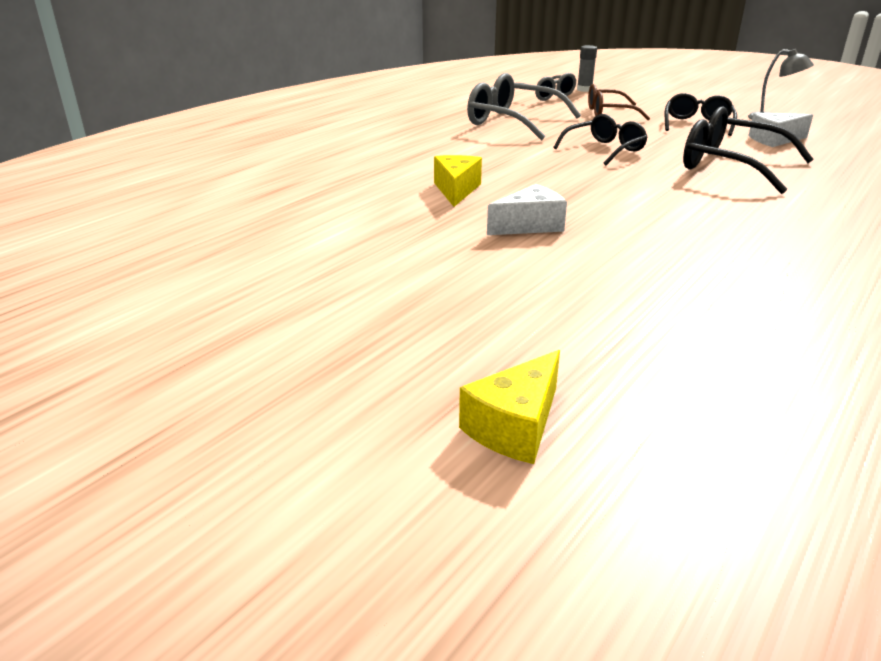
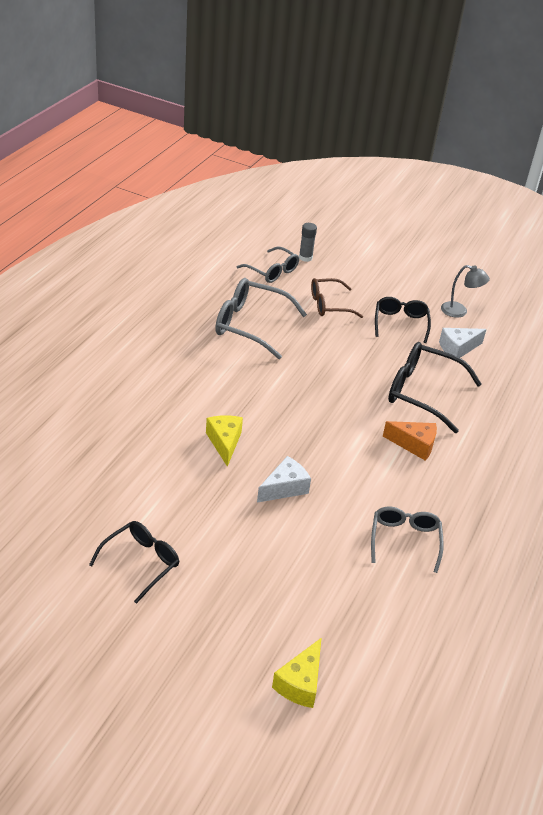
camera: 15 degrees left, 10 degrees up
black glasses [553,114,648,165] -> black glasses moved to [89,521,179,604]
none -> grey glasses [371,506,444,573]
none -> orange cheese [383,421,437,461]

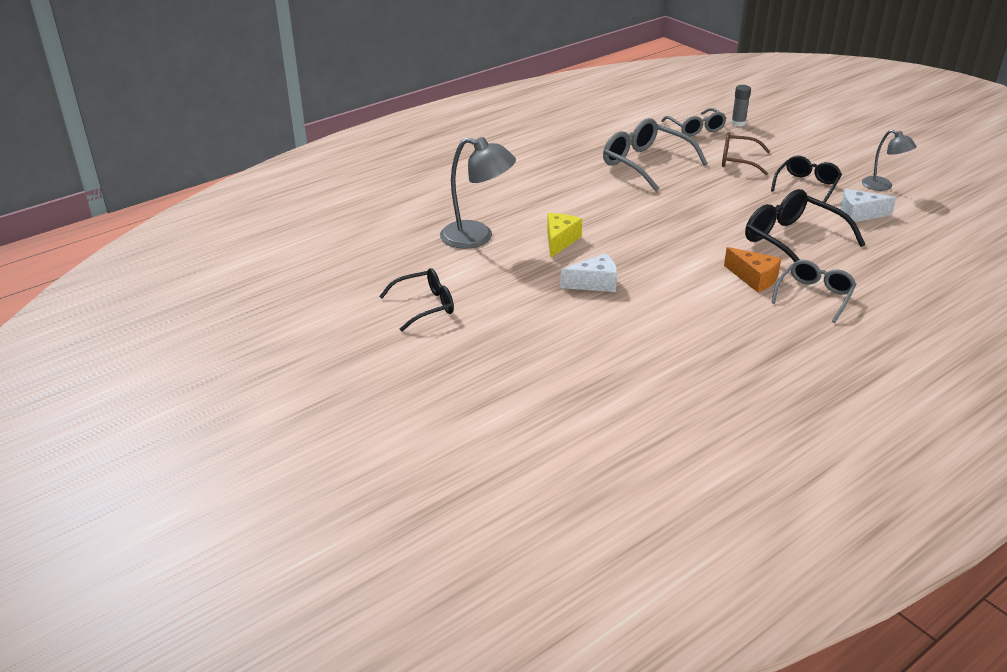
camera: 30 degrees right, 5 degrees down
yellow cheese [272,637,322,708] -> none
grey glasses [371,506,444,573] -> grey glasses moved to [771,260,857,323]
none -> grey lamp [440,137,516,249]

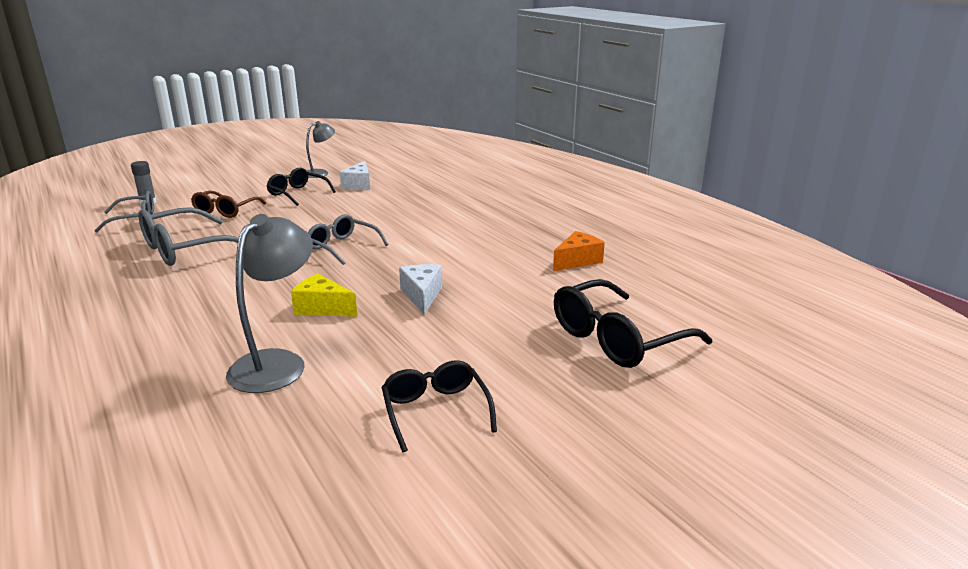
camera: 85 degrees left, 10 degrees down
orange cheese [724,247,781,292] -> orange cheese moved to [553,231,605,271]
black glasses [745,189,866,262] -> black glasses moved to [554,279,712,368]
grey glasses [771,260,857,323] -> grey glasses moved to [308,214,388,265]

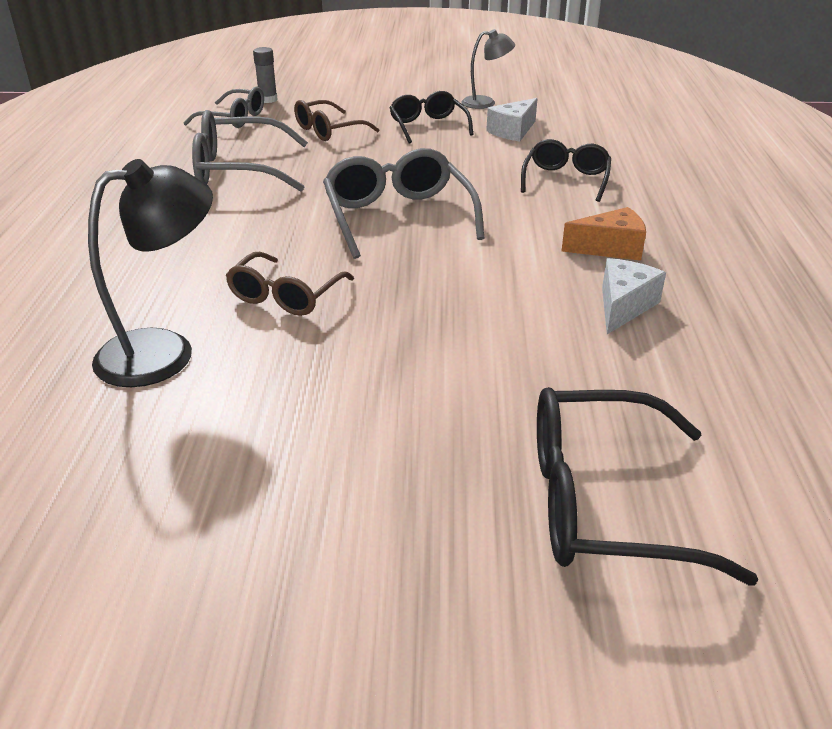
camera: 35 degrees right, 10 degrees up
grey lamp [226,214,313,393] -> black lamp [88,159,213,387]
yellow cheese [291,274,357,317] -> brown glasses [225,252,354,316]
grey glasses [308,214,388,265] -> grey glasses [323,148,485,259], size x1.55
black glasses [382,360,497,452] -> black glasses moved to [521,139,611,202]
white cheese [399,264,442,315] -> white cheese moved to [602,258,666,334]
orange cheese [553,231,605,271] -> orange cheese moved to [561,207,646,261]

